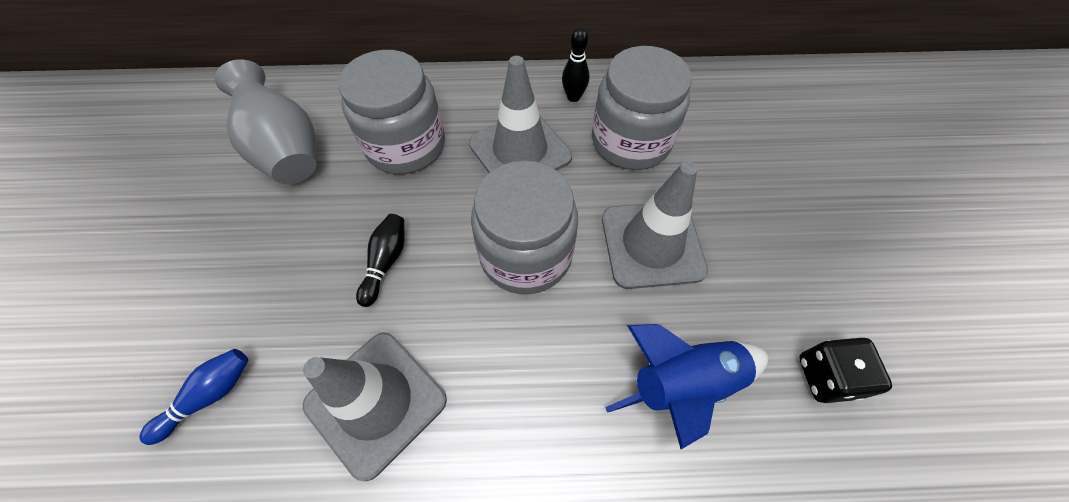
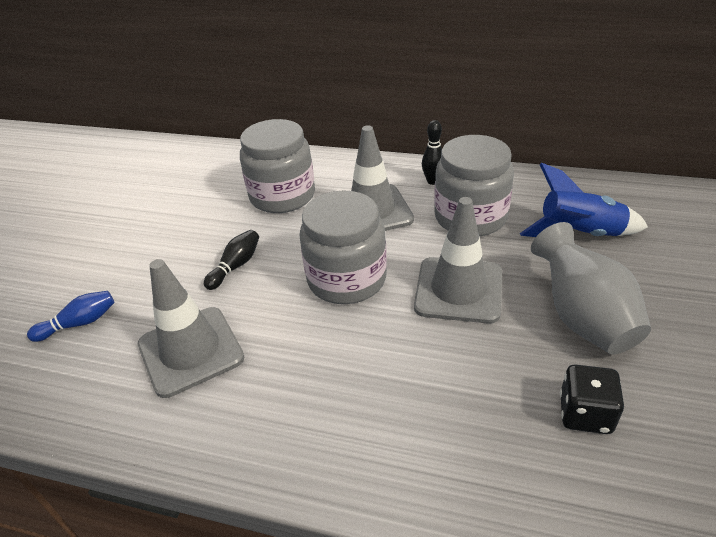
camera: 20 degrees right, 20 degrees down
grey vase [215,59,317,184] -> grey vase moved to [531,222,651,354]
blue rocket [605,324,768,449] -> blue rocket moved to [520,163,648,237]

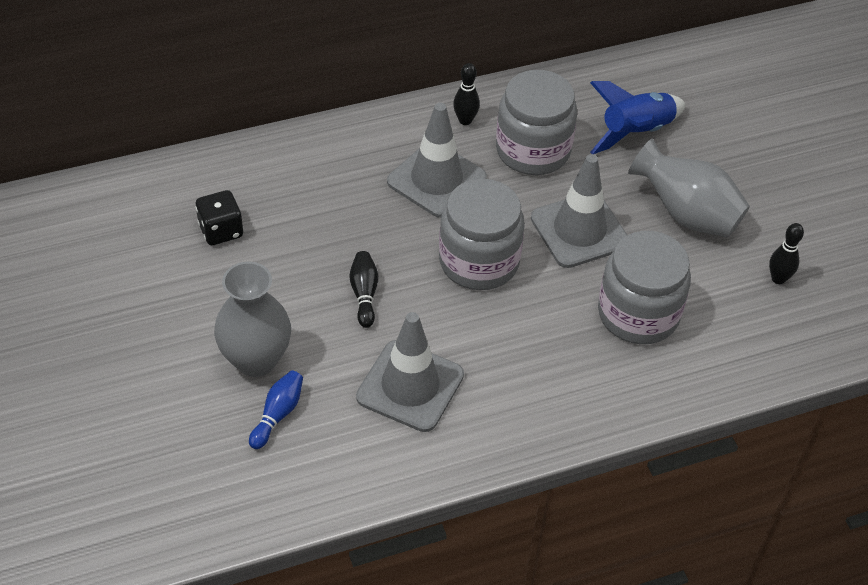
camera: 40 degrees left, 10 degrees up
grey jar [240,119,315,213] -> grey jar moved to [598,231,691,344]
black dice [560,364,624,434] -> black dice moved to [195,190,243,245]
none -> grey vase [214,261,291,377]
none -> black bowling pin [769,223,804,284]

